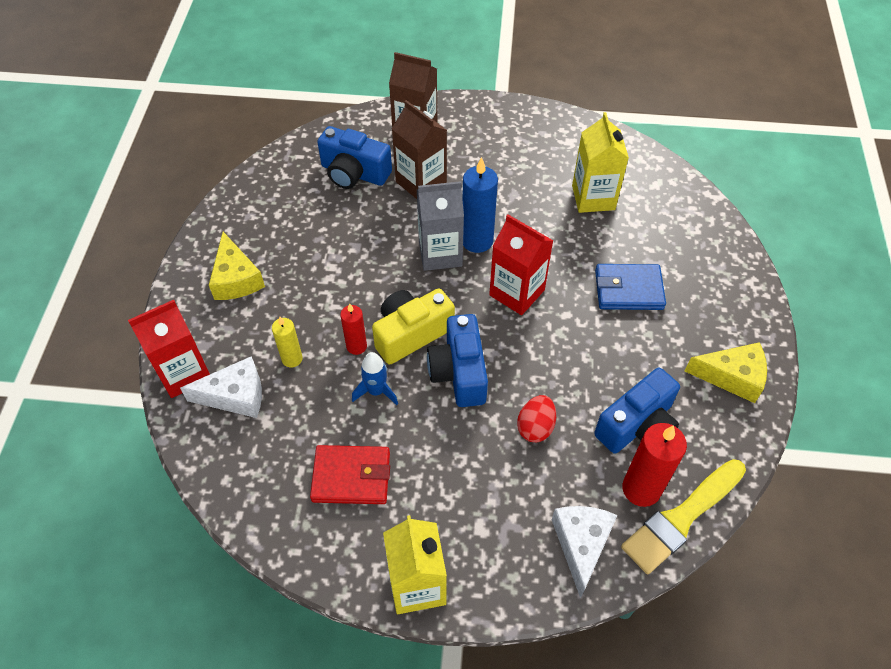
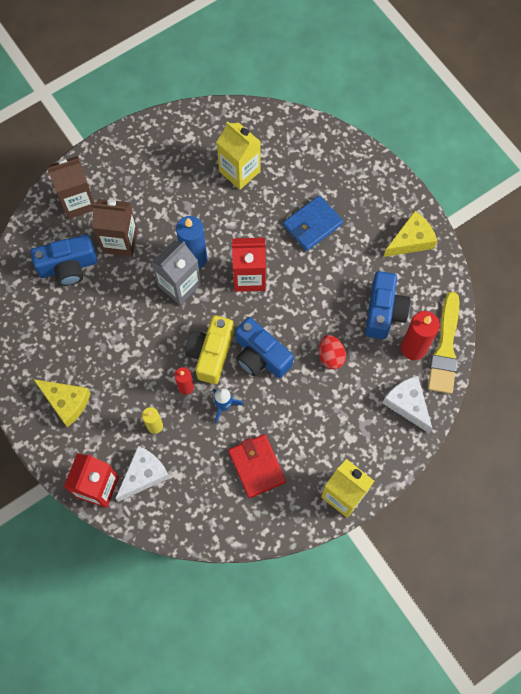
camera: 40 degrees left, 15 degrees up
red wallet [310,445,390,504] -> red wallet turned 75 degrees counterclockwise [228,434,286,498]

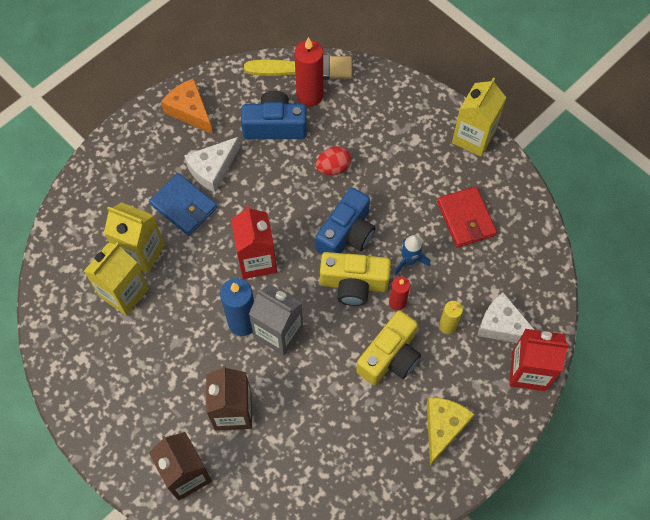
camera: 100 degrees left, 5 degrees down
blue camera [31,234,97,286] -> none
red wallet [228,434,286,498] -> red wallet turned 75 degrees counterclockwise [437,186,497,248]
white cheese [382,376,432,433] -> white cheese moved to [184,137,240,193]
yellow cheese [384,211,437,257] -> orange cheese [161,78,213,134]
none -> yellow carton [104,202,165,273]
none -> yellow camera [356,311,421,385]

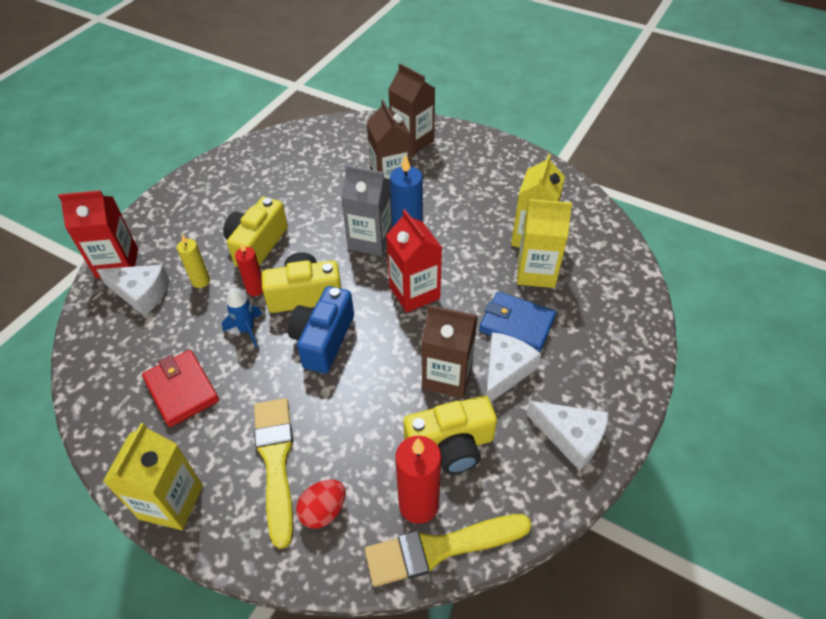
camera: 165 degrees right, 15 degrees down
orange cheese [161,78,213,134] -> white cheese [526,401,608,471]
blue camera [241,91,307,139] -> yellow camera [403,396,497,474]
red egg [316,146,351,175] -> red egg moved to [296,480,346,529]
yellow cheese [427,397,475,466] -> none
none -> yellow brush [254,398,293,549]
none -> brown carton [422,305,478,399]

